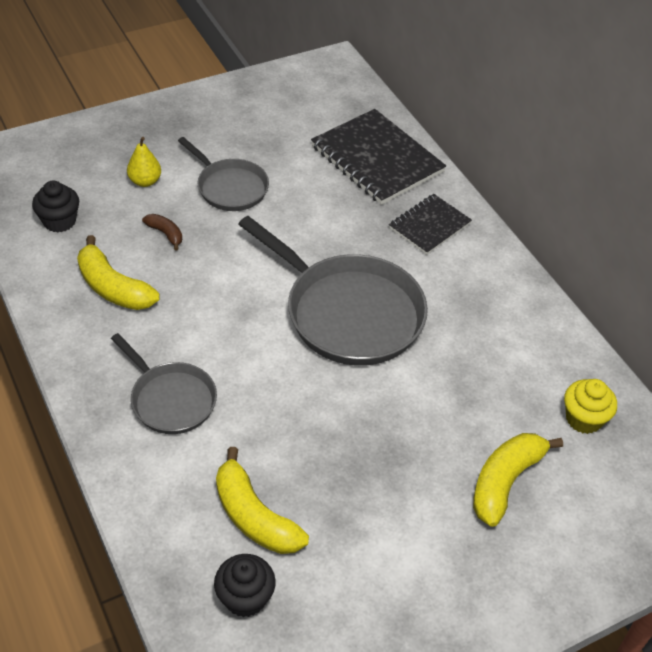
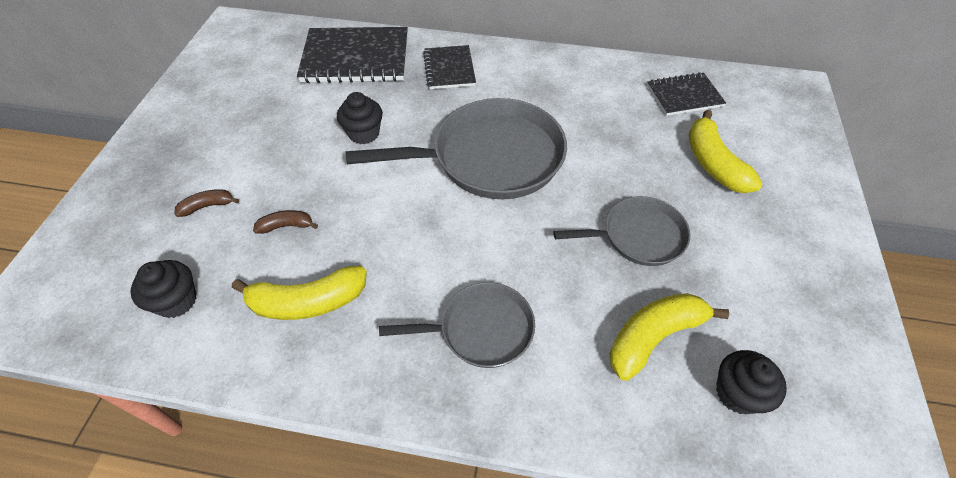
camera: 50 degrees left, 5 degrees up
yellow pear [127,137,161,187] -> brown banana [175,189,239,217]
grey pan [178,137,269,211] -> grey pan moved to [553,196,691,266]
yellow banana [216,447,309,554] -> yellow banana turned 150 degrees clockwise [609,293,729,381]
yellow cupcake [564,379,617,434] -> black notebook [647,72,726,116]
none -> black cupcake [337,92,383,144]

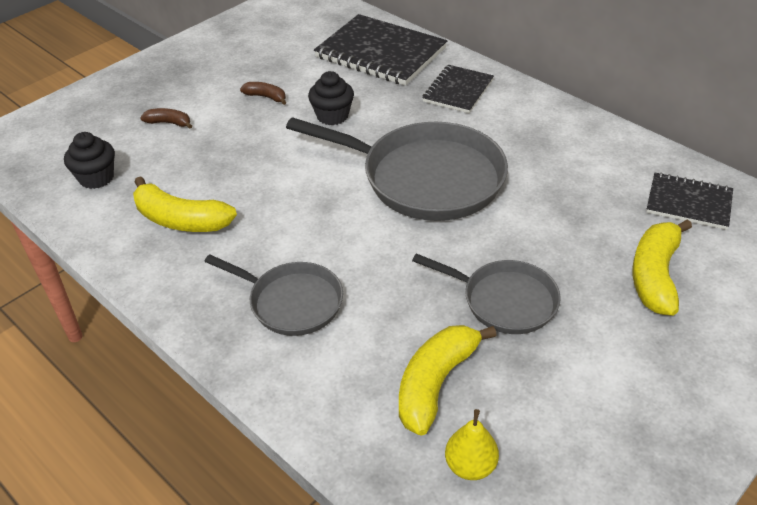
camera: 35 degrees right, 10 degrees down
brown banana [253,210,318,234] -> brown banana moved to [240,82,286,105]
yellow banana [609,293,729,381] -> yellow banana turned 60 degrees counterclockwise [399,325,497,436]
black cupcake [716,350,787,414] -> yellow pear [445,409,499,480]

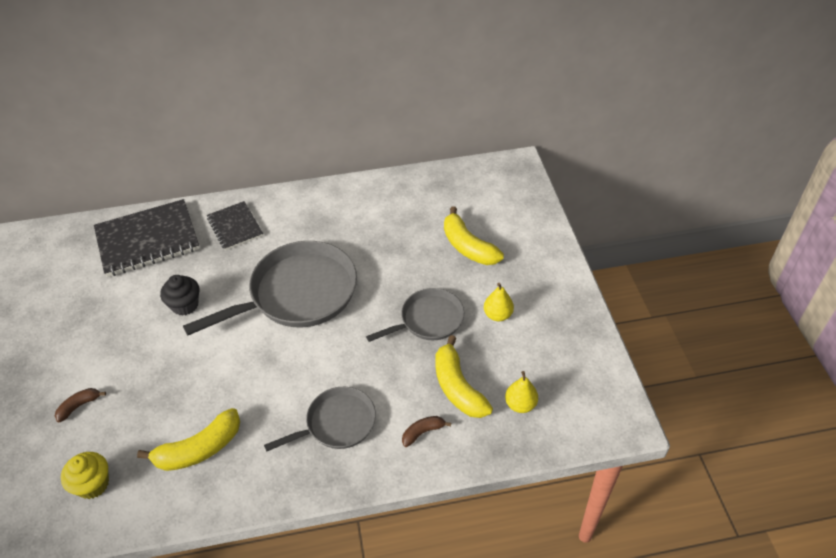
camera: 55 degrees left, 5 degrees up
black cupcake [64,132,115,189] -> yellow cupcake [61,452,109,499]
brown banana [240,82,286,105] -> brown banana moved to [402,416,451,447]
black notebook [646,172,733,230] -> none
none -> yellow pear [484,283,514,321]

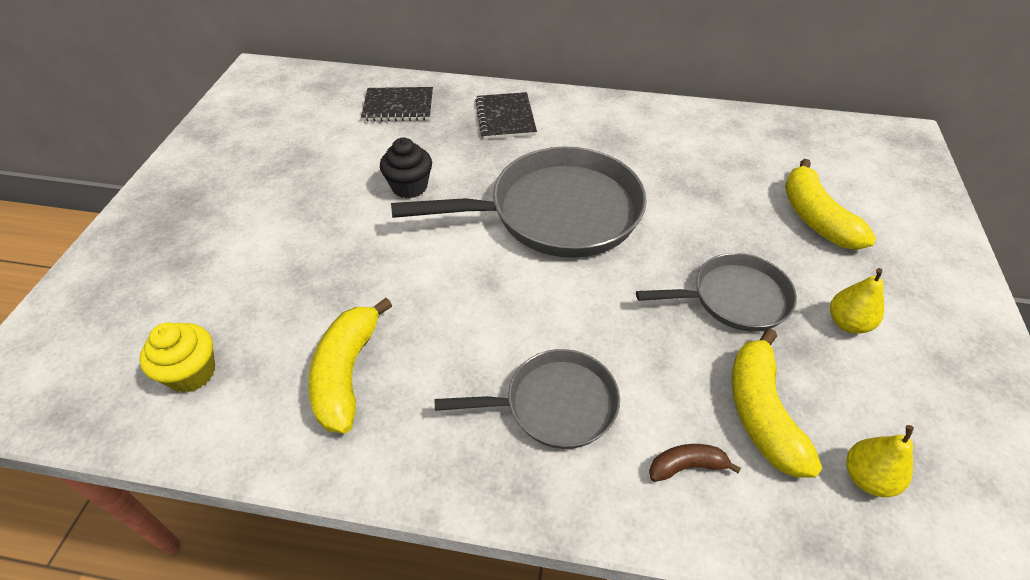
camera: 20 degrees right, 0 degrees up
brown banana [55,388,106,422] -> none
black notebook [94,199,200,277] -> black notebook [361,87,433,122], size x0.58
yellow banana [137,408,240,471] -> yellow banana turned 105 degrees clockwise [308,298,392,433]

